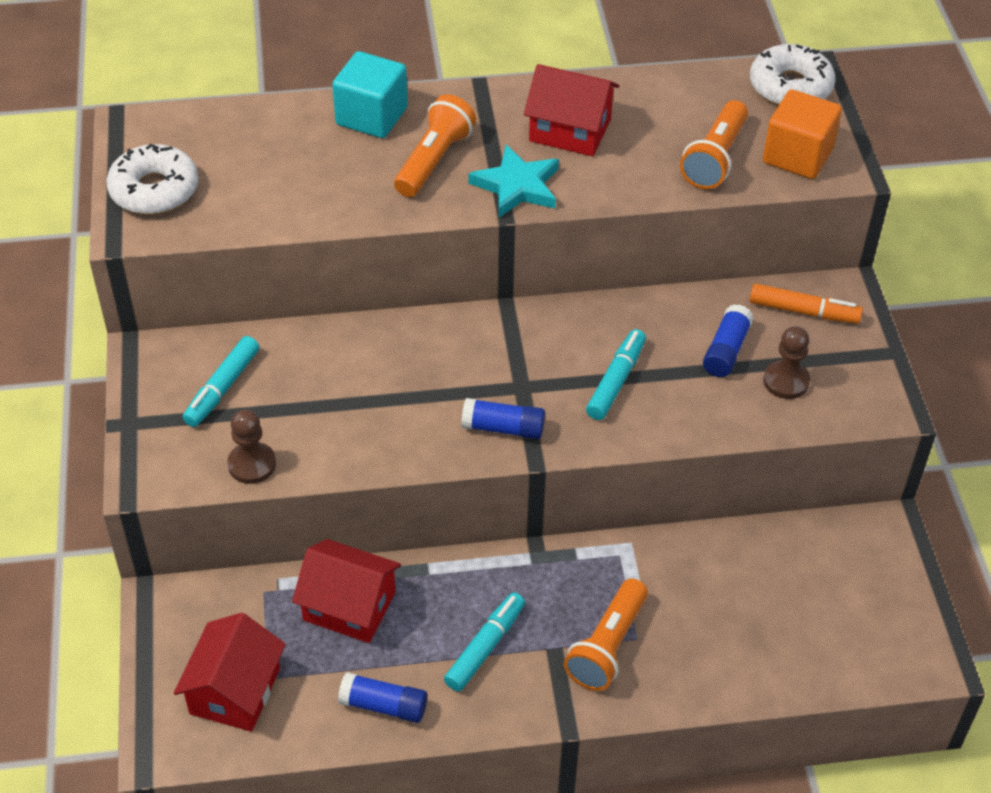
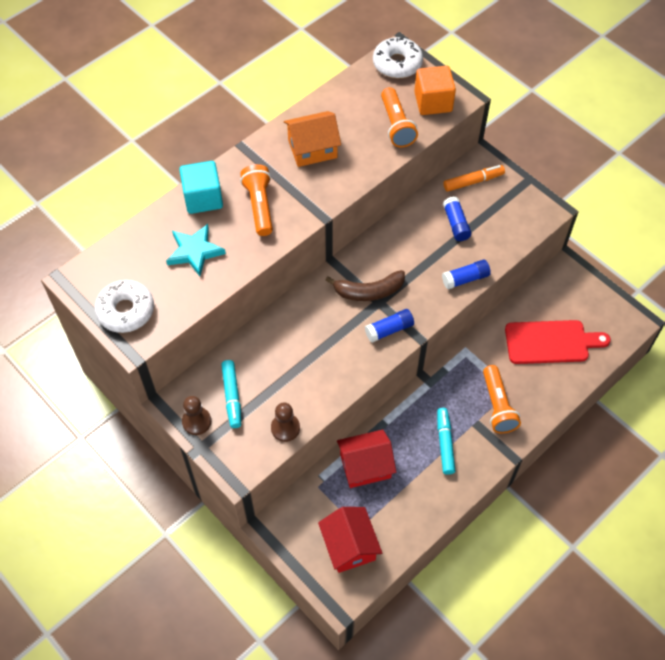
camera: 35 degrees left, 10 degrees up
blue glue stick [338,672,427,723] -> blue glue stick moved to [442,260,491,290]
turquoise star [468,145,559,218] -> turquoise star moved to [166,224,226,276]
red house [524,64,619,156] -> orange house [284,111,341,167]
turquoise marker [586,329,646,420] -> none
brown pawn [763,326,810,399] -> brown pawn moved to [182,396,211,435]
none -> brown banana [325,270,405,301]
none -> red cutting board [505,320,611,364]

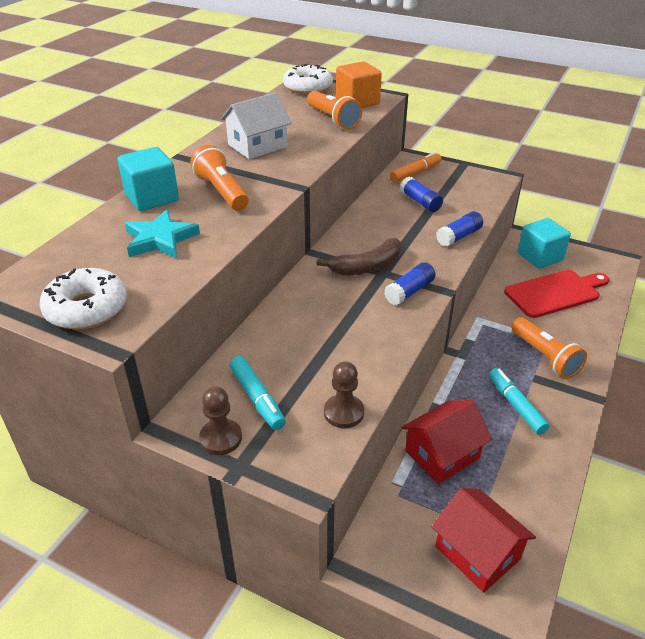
camera: 20 degrees left, 20 degrees down
orange house [284,111,341,167] -> white house [221,92,292,159]
none -> turquoise cube [518,218,571,269]

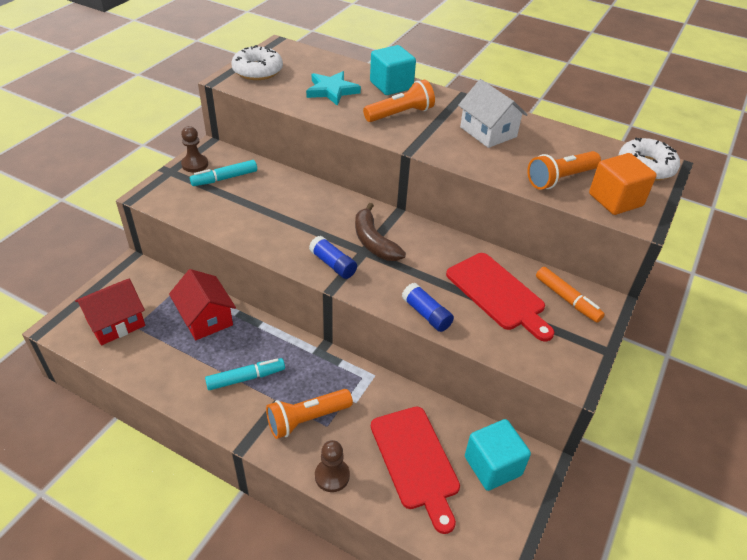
camera: 90 degrees right, 5 degrees up
brown pawn [324,361,364,428] -> brown pawn moved to [315,440,350,492]
blue glue stick [400,177,443,212] -> red cutting board [446,253,554,341]

